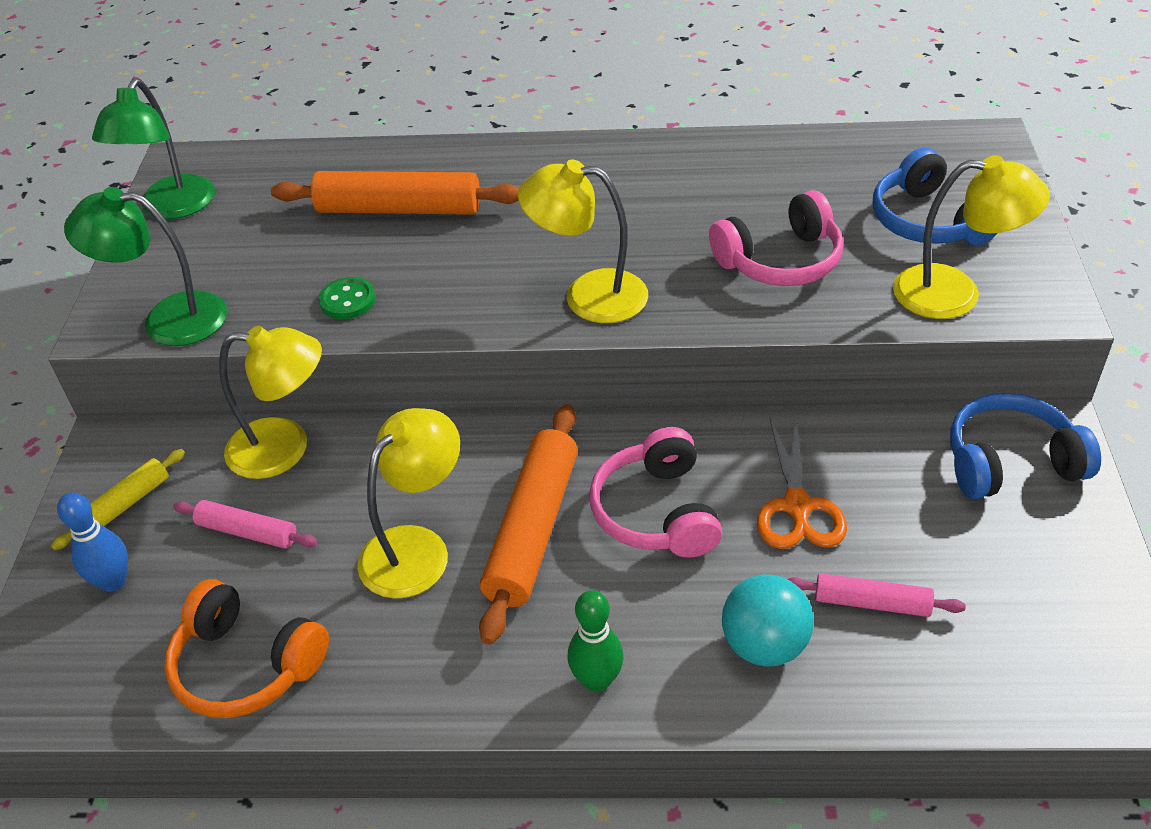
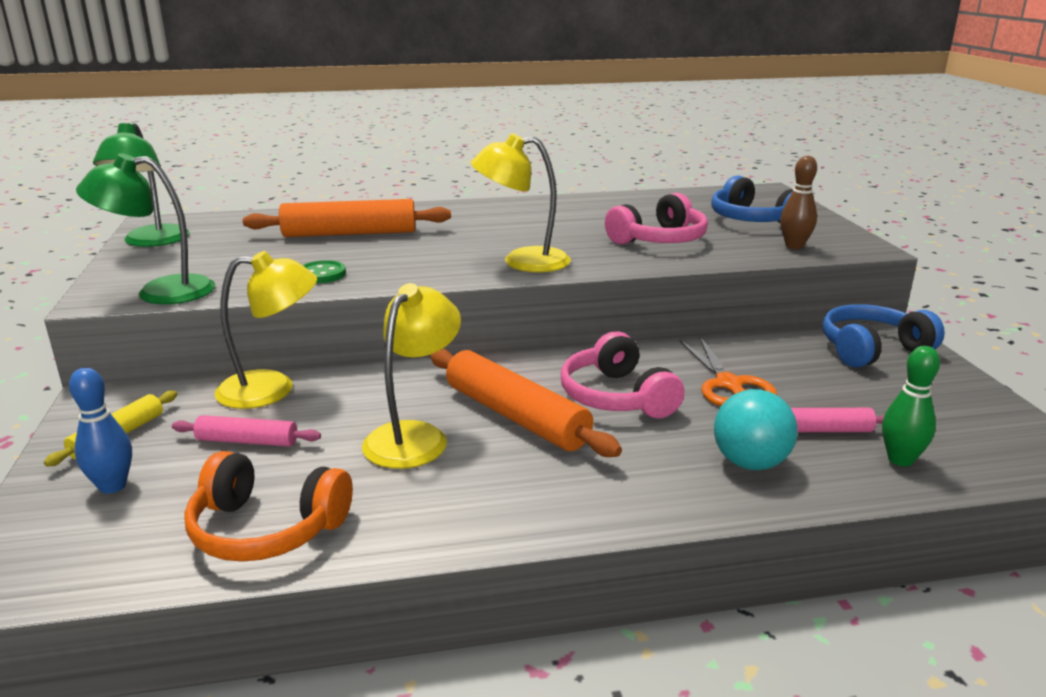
camera: 15 degrees left, 20 degrees down
orange rolling pin [479,404,578,645] -> orange rolling pin turned 45 degrees counterclockwise [430,349,622,457]
green bowling pin [568,590,624,692] -> green bowling pin moved to [882,346,940,466]
yellow lamp [893,155,1050,319] -> brown bowling pin [780,156,817,249]

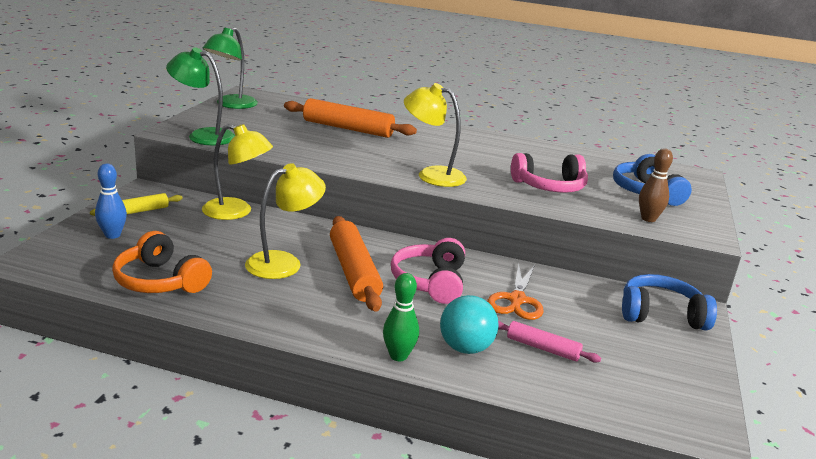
camera: 25 degrees right, 0 degrees up
pink rolling pin [172,415,321,447] -> none
green button [303,260,346,283] -> none
green bowling pin [882,346,940,466] -> green bowling pin moved to [383,273,419,361]

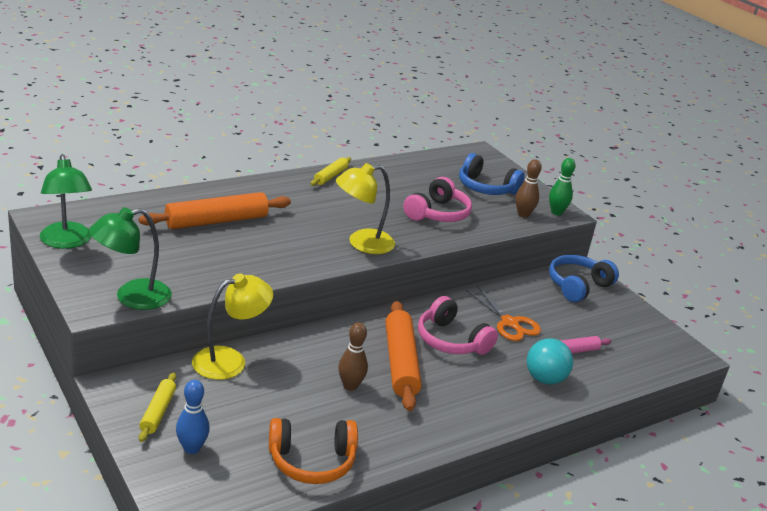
camera: 50 degrees left, 5 degrees up
yellow lamp [245,163,326,279] -> brown bowling pin [338,322,368,391]
orange rolling pin [330,216,383,312] -> orange rolling pin turned 60 degrees clockwise [385,301,422,411]
green bowling pin [383,273,419,361] -> green bowling pin moved to [549,158,576,215]
none -> yellow rolling pin [311,157,351,186]

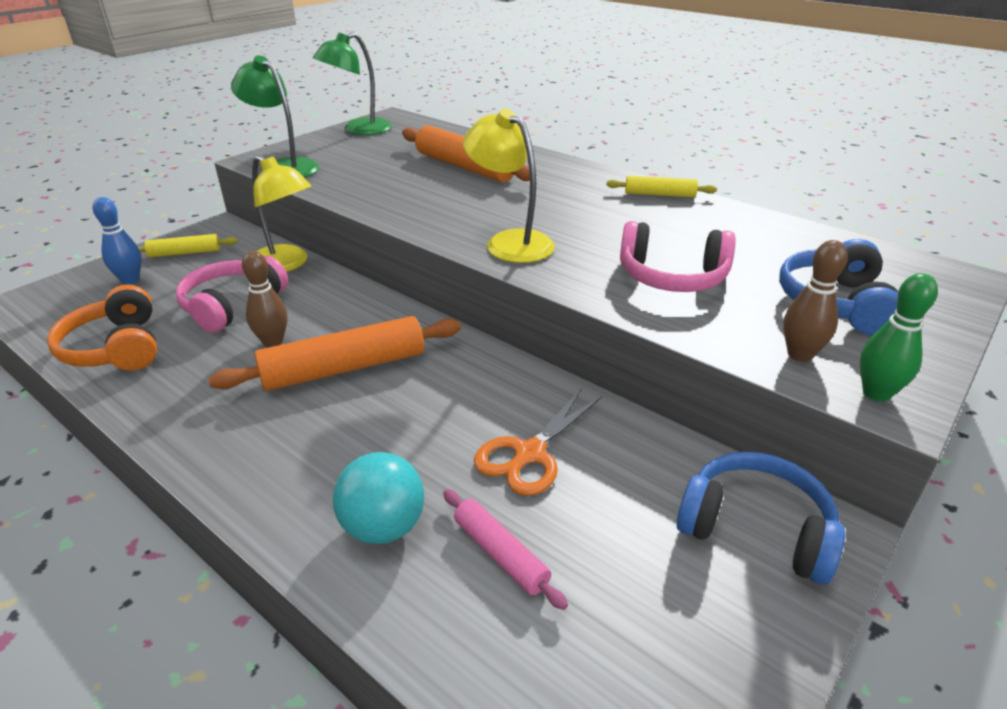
camera: 75 degrees right, 5 degrees up
pink headphones [418,296,498,355] -> pink headphones moved to [176,256,288,333]

